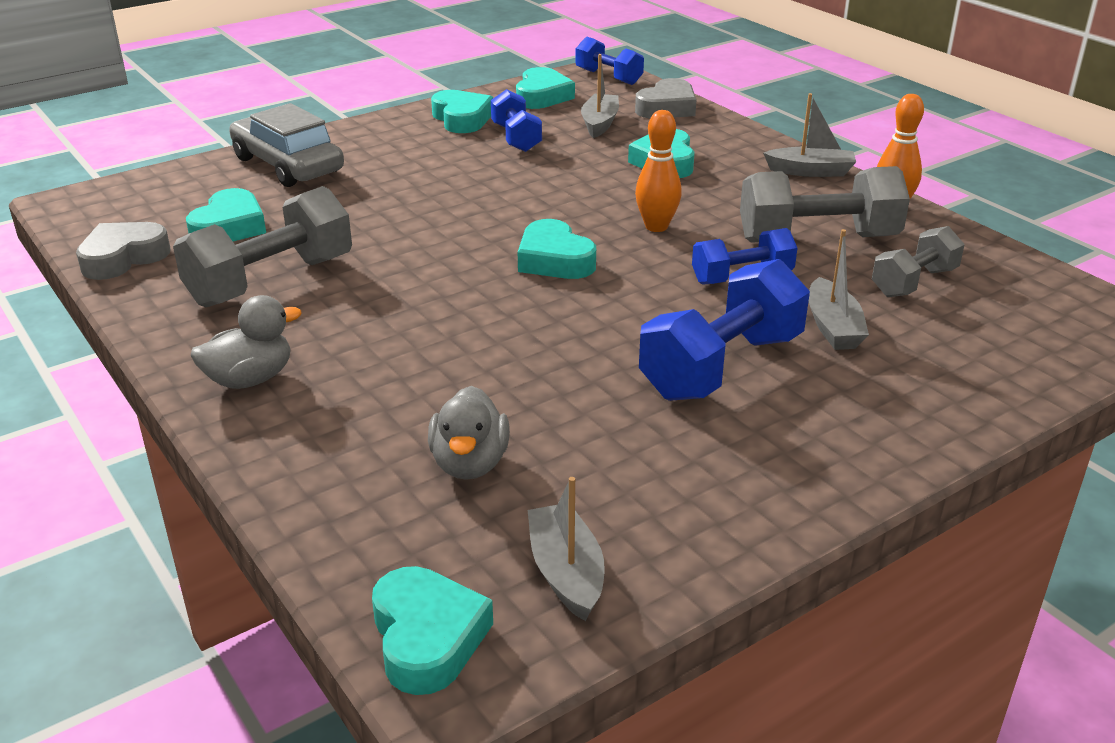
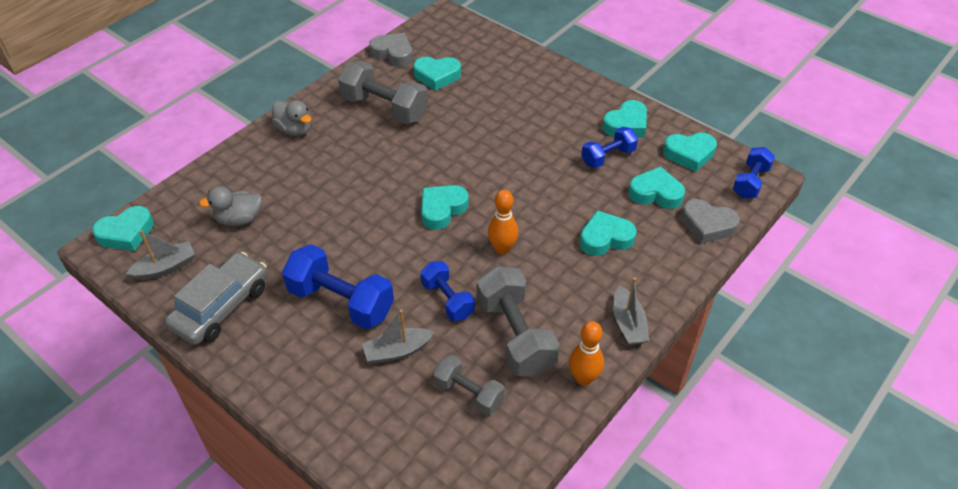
camera: 75 degrees right, 15 degrees up
grey car [229,103,344,187] -> grey car moved to [165,252,267,345]
grey boat [581,54,619,138] -> turquoise heart [628,167,685,209]

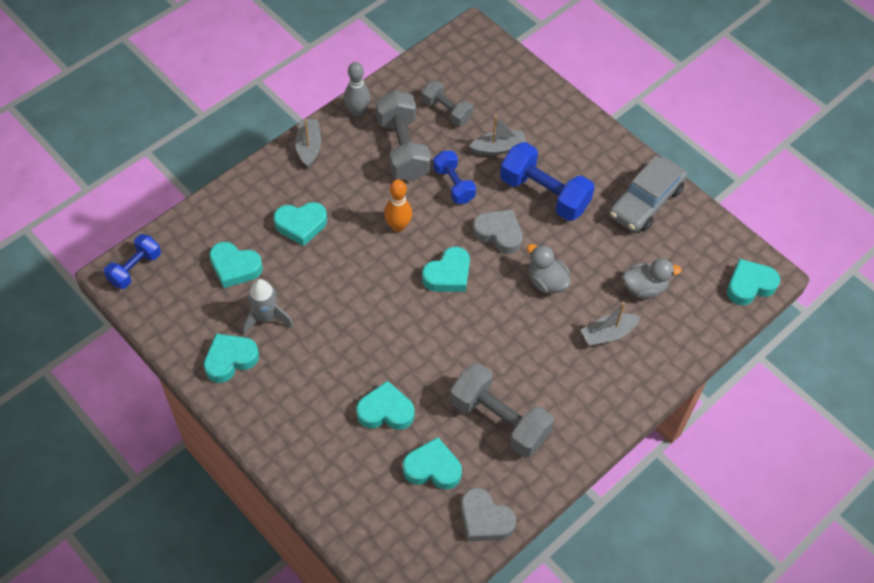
camera: 175 degrees left, 10 degrees up
grey boat [126,230,195,280] -> grey boat moved to [580,302,641,346]
grey duck [272,100,311,136] -> grey duck moved to [527,244,571,294]
orange bowling pin [569,321,604,386] -> grey bowling pin [344,62,370,117]
blue dumbbell [581,127,638,168] -> grey rocket [243,279,294,335]
turquoise heart [663,133,717,172] -> turquoise heart moved to [356,380,414,430]
grey heart [681,199,740,244] -> grey heart moved to [473,209,523,254]

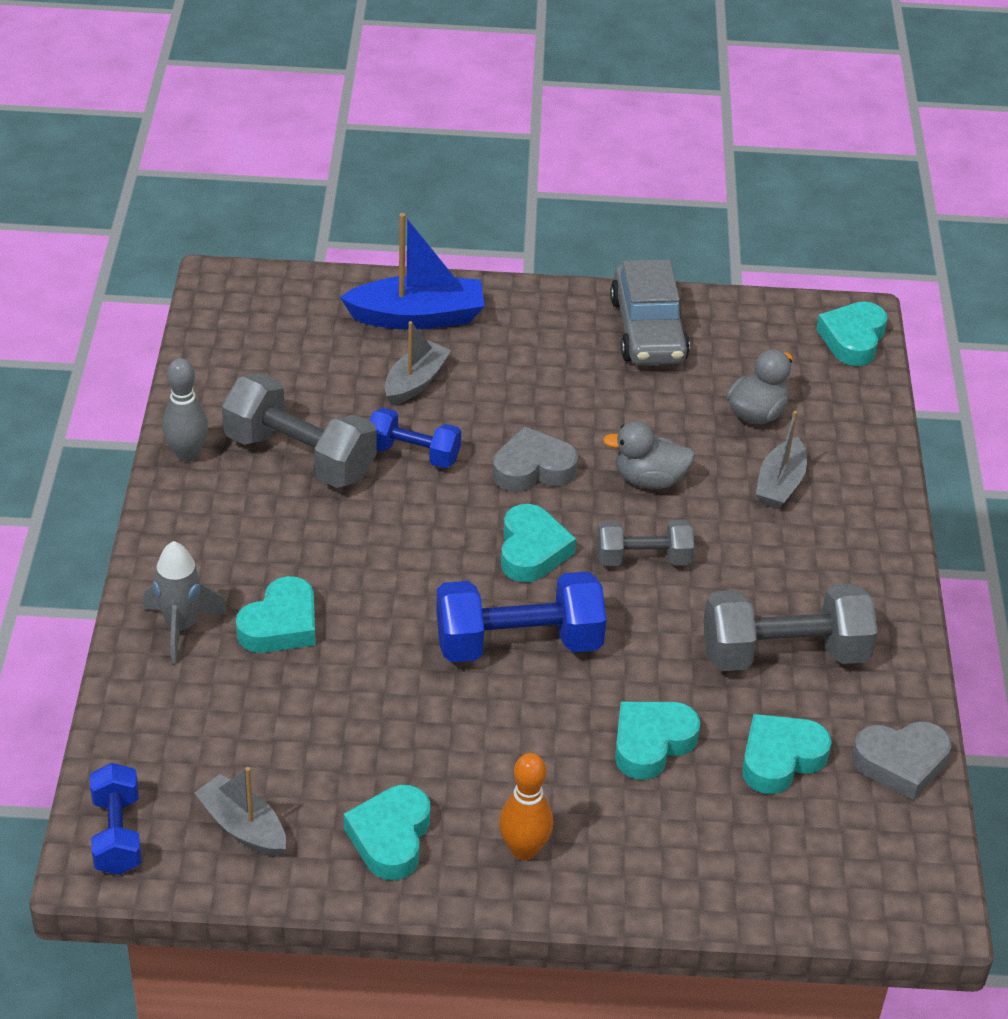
camera: 45 degrees left, 15 degrees down
turquoise heart [209,242,263,288] -> none
grey rocket [243,279,294,335] -> grey rocket moved to [143,541,228,664]
grey boat [295,119,321,168] -> grey boat moved to [195,767,286,857]
orange bowling pin [384,179,412,232] -> orange bowling pin moved to [499,753,553,860]
grey dumbbell [422,80,473,126] -> grey dumbbell moved to [597,520,694,566]
blue dumbbell [500,142,595,221] -> blue dumbbell moved to [436,571,606,662]
none -> blue boat [340,213,485,330]

